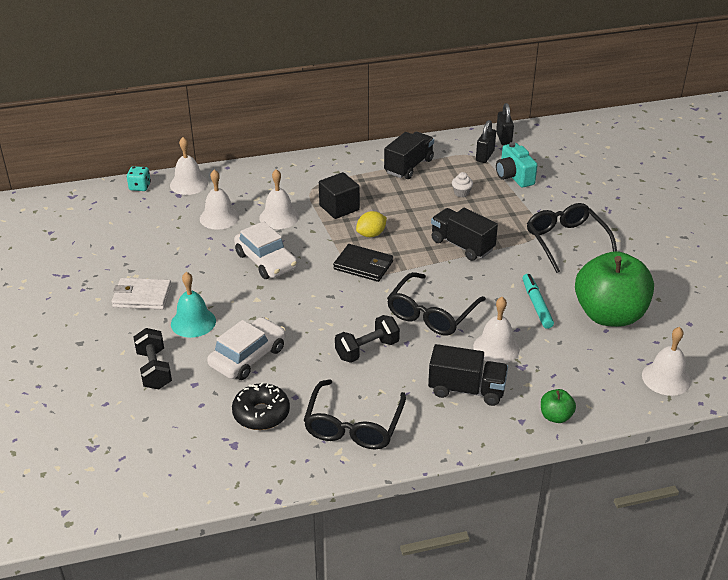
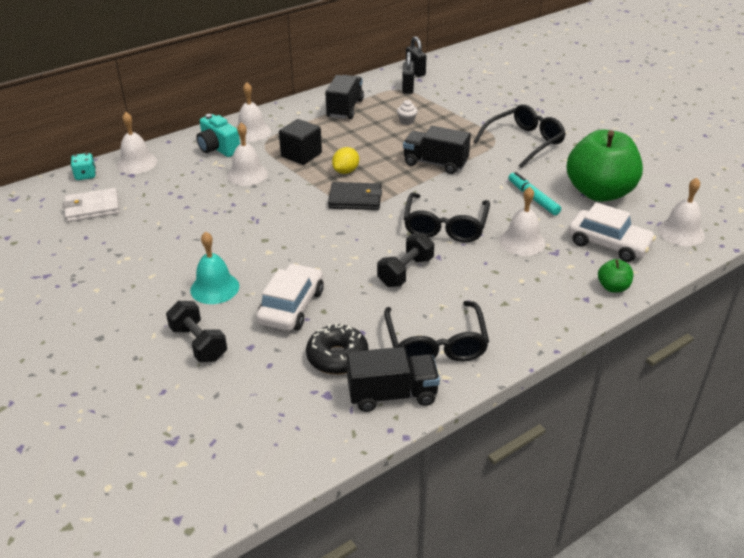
camera: 20 degrees left, 0 degrees up
white wallet [111,278,172,309] -> white wallet moved to [63,188,120,222]
white bell [200,169,239,230] -> white bell moved to [236,82,271,142]
white car [234,221,297,279] -> white car moved to [568,202,656,262]
black truck [428,344,508,406] -> black truck moved to [347,347,440,412]
turquoise camera [496,142,537,188] -> turquoise camera moved to [196,114,240,157]
black glasses [527,203,617,273] -> black glasses turned 90 degrees clockwise [474,104,566,168]

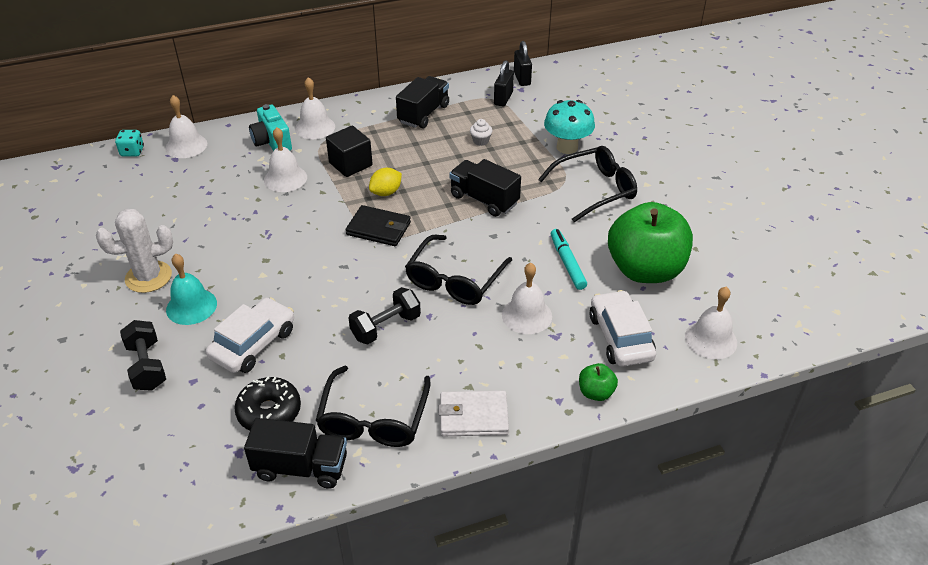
camera: 15 degrees right, 5 degrees up
white wallet [63,188,120,222] -> white wallet moved to [439,391,509,436]
white car [568,202,656,262] -> white car turned 150 degrees counterclockwise [589,290,656,367]
none -> white cactus [96,209,173,293]
none -> turquoise mushroom [544,100,595,154]

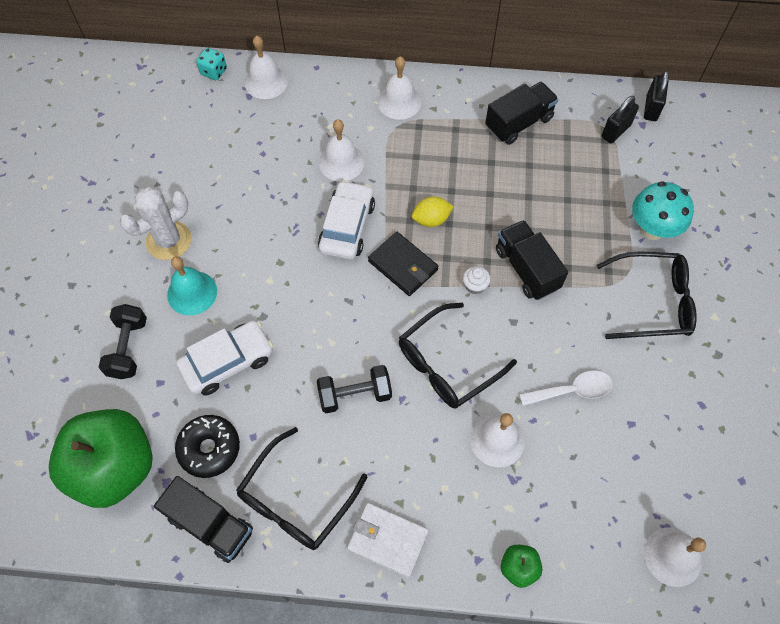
camera: 25 degrees right, 20 degrees up
white cactus [96,209,173,293] -> white cactus turned 45 degrees counterclockwise [120,187,191,260]
turquoise camera [249,104,292,151] -> none
black cube [326,126,373,177] -> none
white cupcake [470,119,492,146] -> white cupcake moved to [463,266,491,294]
turquoise marker [551,229,587,290] -> white spoon [519,370,613,406]
white car [589,290,656,367] -> white car moved to [318,180,375,260]
green apple [608,202,693,283] -> green apple moved to [49,409,153,508]

